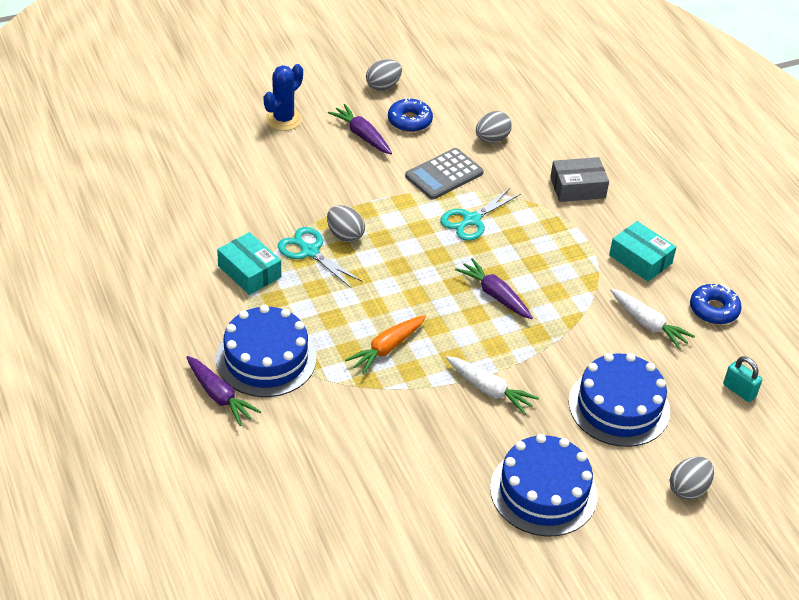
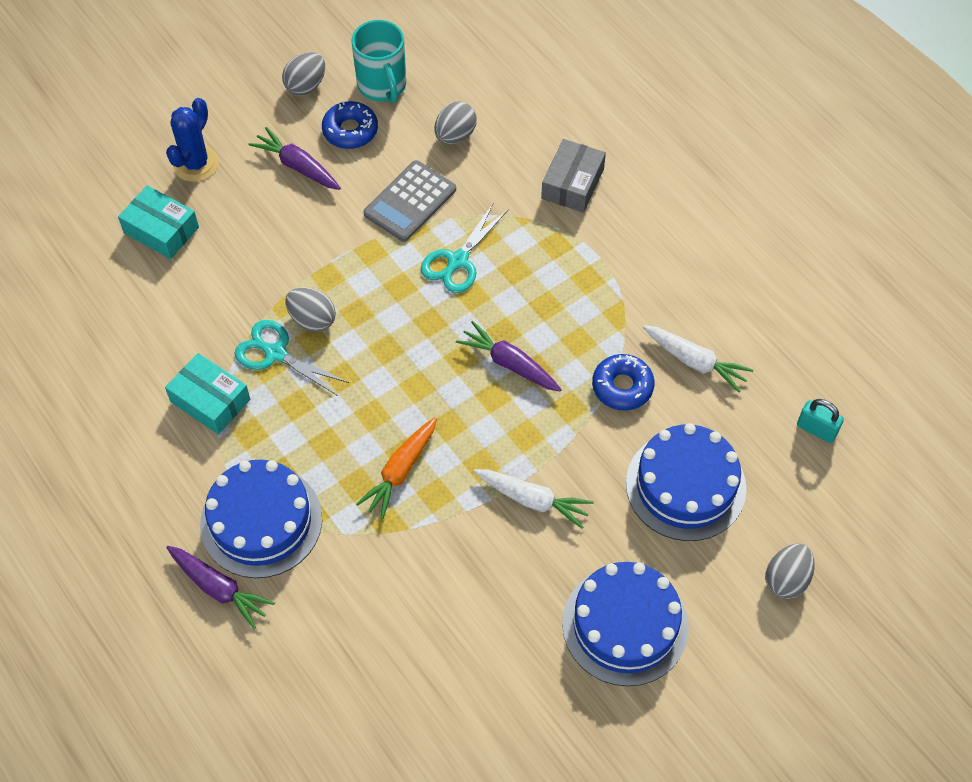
camera: 10 degrees left, 15 degrees up
grey box [550,157,609,202] -> grey box turned 45 degrees counterclockwise [541,139,606,213]
turquoise box [609,221,677,282] -> turquoise box moved to [118,185,199,259]
blue donut [690,283,742,325] -> blue donut moved to [592,354,655,411]
none -> turquoise mug [352,20,406,103]

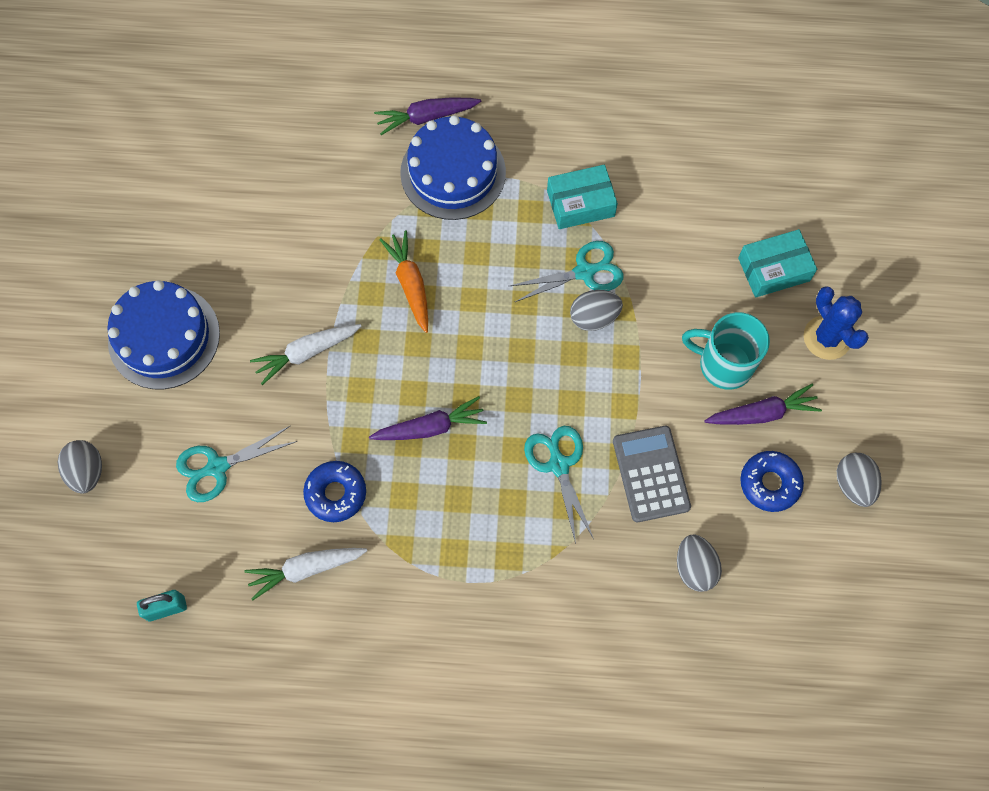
camera: 130 degrees right, 10 degrees up
turquoise mug [352,20,406,103] -> turquoise mug moved to [682,312,770,390]
grey box [541,139,606,213] -> none
blue cake [626,423,746,541] -> turquoise scissors [176,426,297,502]

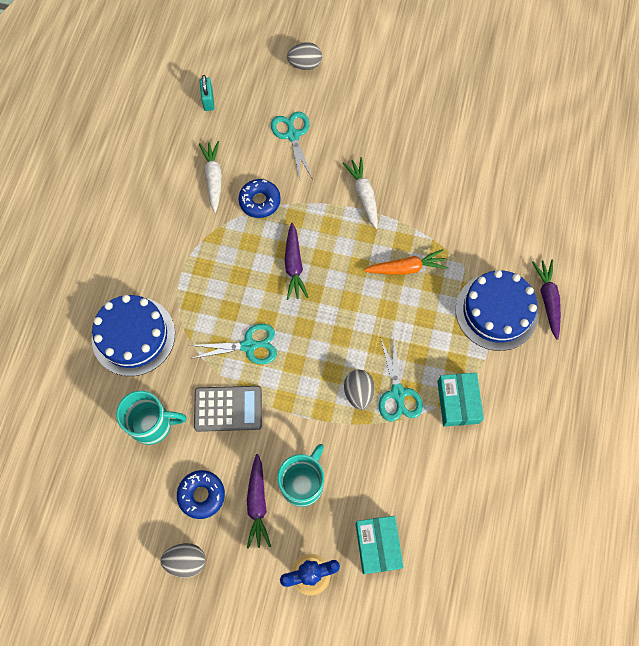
camera: 100 degrees right, 0 degrees up
blue cake [107,280,220,389] -> blue cake moved to [92,295,175,376]
grey egg [677,534,722,592] -> turquoise mug [116,391,186,445]

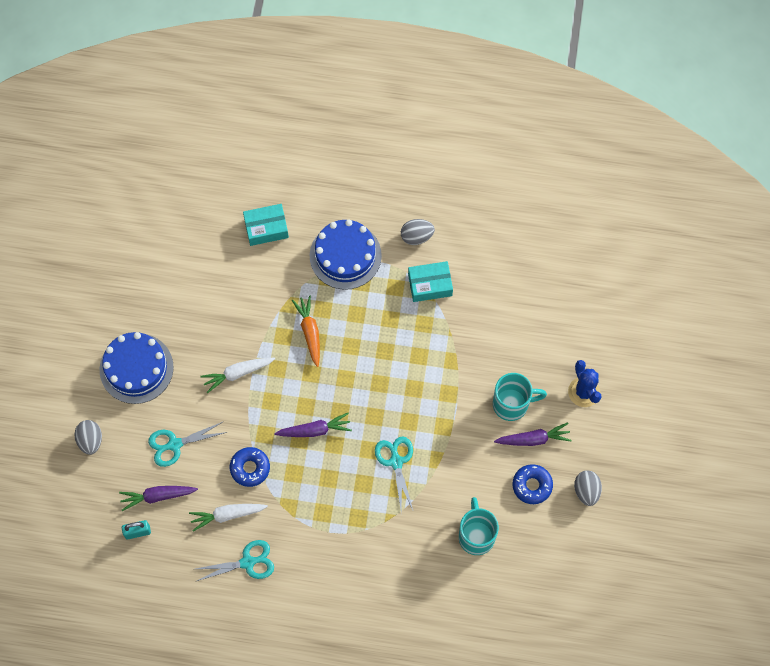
camera: 95 degrees left, 0 degrees up
blue cake [92,295,175,376] -> blue cake moved to [100,332,174,404]
grey calculator [194,386,262,432] -> none
turquoise mug [277,444,324,507] -> turquoise mug turned 150 degrees clockwise [493,373,547,421]
grey egg [344,370,375,410] -> grey egg moved to [401,219,435,245]
turquoise box [355,516,404,574] -> turquoise box moved to [243,204,289,246]
turquoise scissors [379,337,423,422] -> turquoise scissors moved to [195,540,274,582]
purple carrot [532,260,561,340] -> purple carrot moved to [119,486,198,511]

